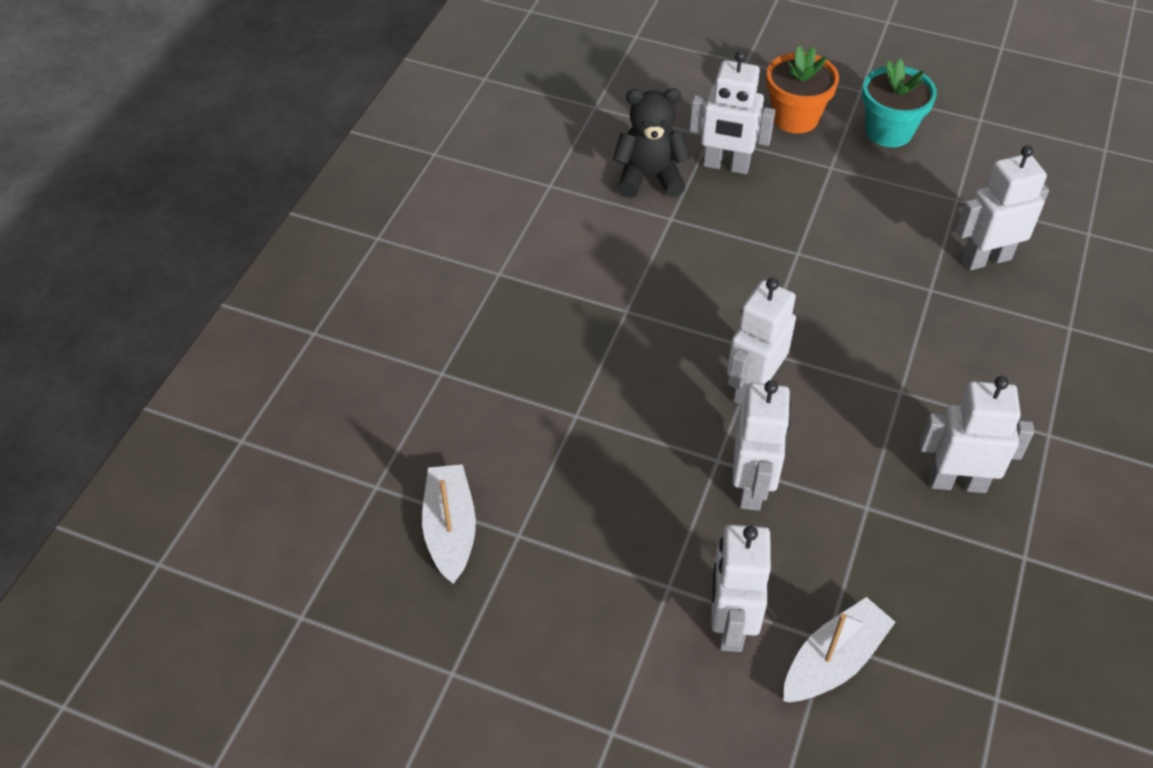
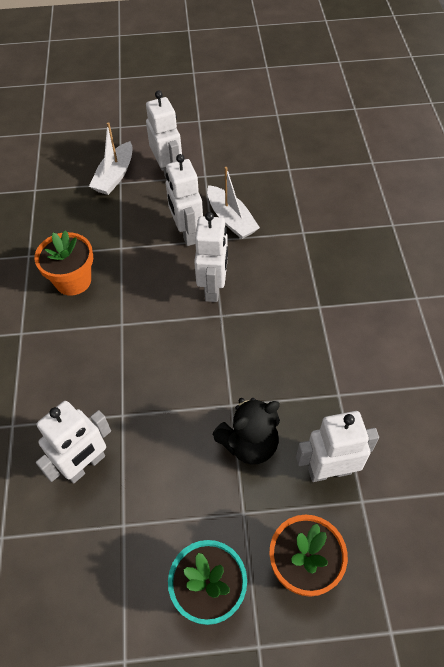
camera: 155 degrees right, 5 degrees up
white boat [422,464,476,584] -> white boat moved to [207,167,260,239]
black teddy bear [613,88,691,198] -> black teddy bear moved to [212,398,280,465]
white robot [920,376,1034,493] -> orange flower pot [35,230,93,296]

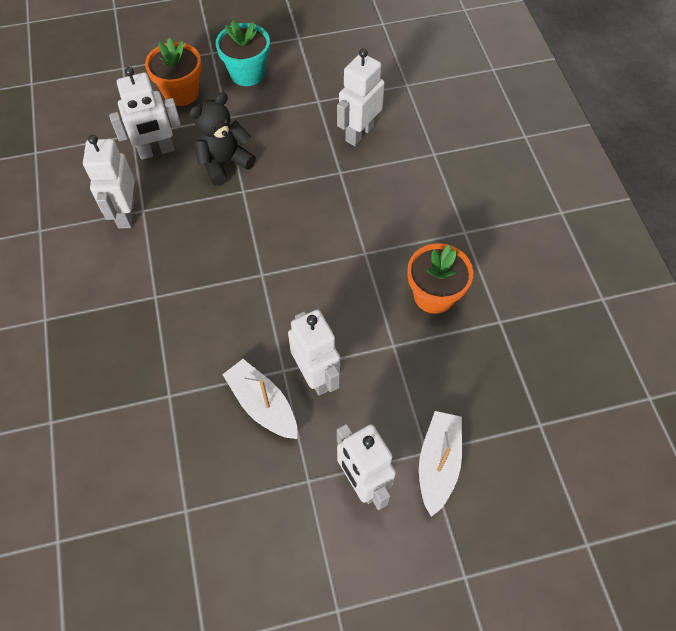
camera: 170 degrees right, 5 degrees up
white robot [194,212,228,302] -> white robot moved to [83,135,135,229]

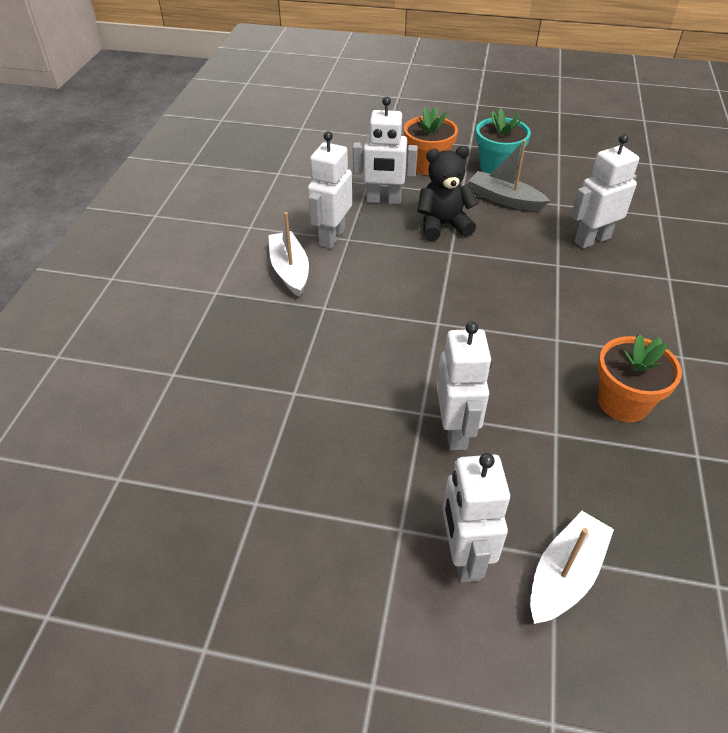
camera: 25 degrees right, 15 degrees down
white boat [222,359,297,439] -> white boat moved to [268,212,309,297]
none -> grey boat [469,140,550,211]

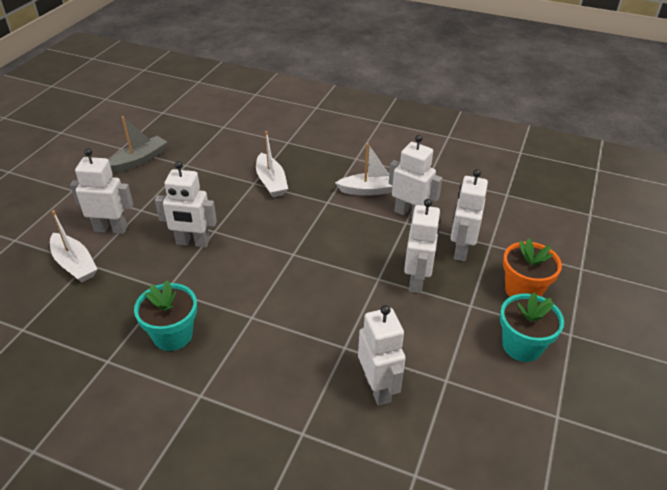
camera: 100 degrees right, 5 degrees down
black teddy bear [417,146,479,241] -> white robot [404,199,441,293]
grey boat [469,140,550,211] -> grey boat moved to [109,116,167,173]
orange flower pot [598,334,682,422] -> turquoise flower pot [134,280,197,351]
none -> white boat [256,131,288,197]

